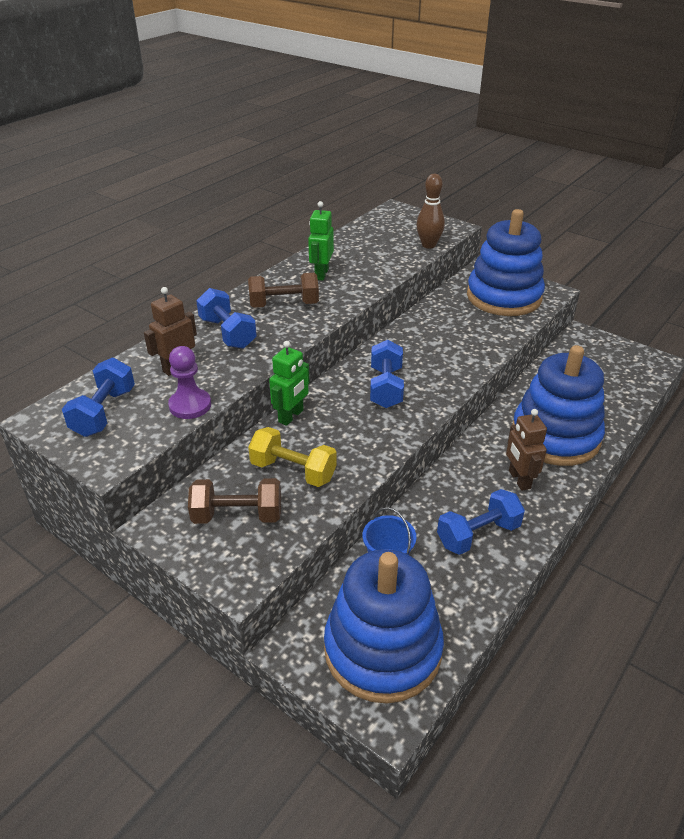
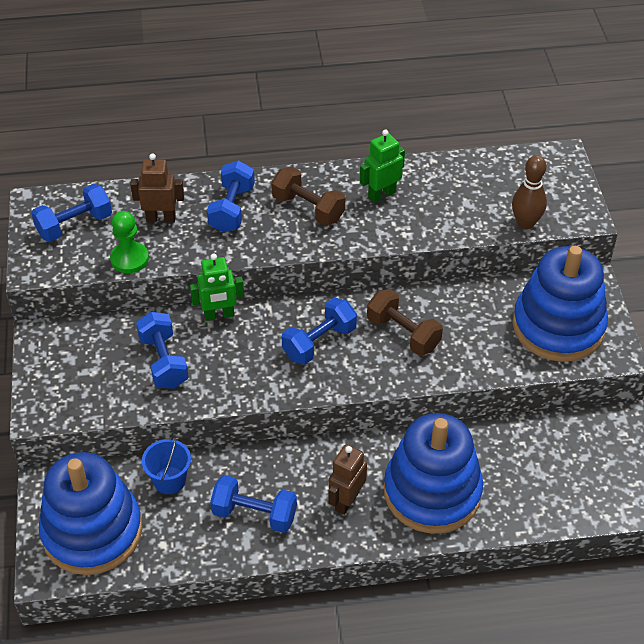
camera: 45 degrees right, 10 degrees up
purple pawn [168,346,211,419] -> green pawn [110,211,149,273]
brown dumbbell [188,478,281,524] -> brown dumbbell moved to [367,289,443,356]
yellow dumbbell [248,427,337,487] -> blue dumbbell [136,312,189,389]

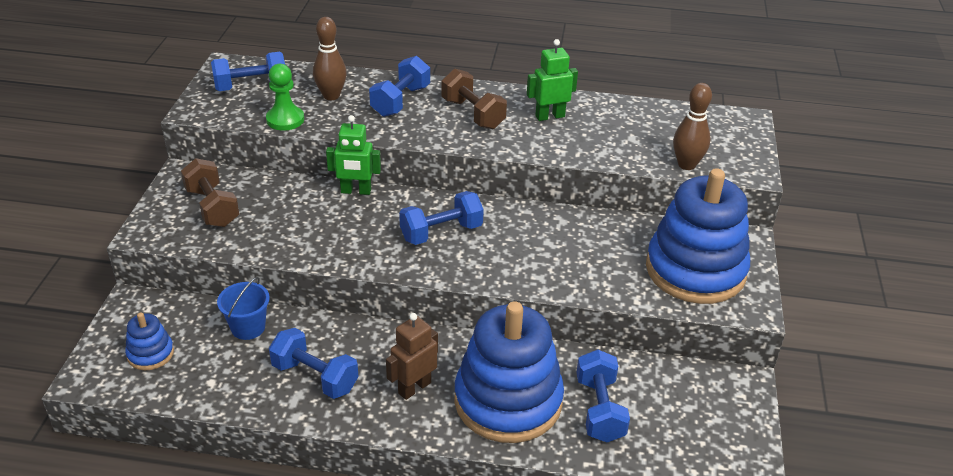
camera: 15 degrees right, 10 degrees down
blue stacking toy [39,452,142,575] -> blue stacking toy [125,312,174,370], size x0.44
brown robot [130,153,184,222] -> brown bowling pin [313,17,347,100]
blue dumbbell [136,312,189,389] -> blue dumbbell moved to [576,349,630,442]
brown dumbbell [367,289,443,356] -> brown dumbbell moved to [181,158,239,227]

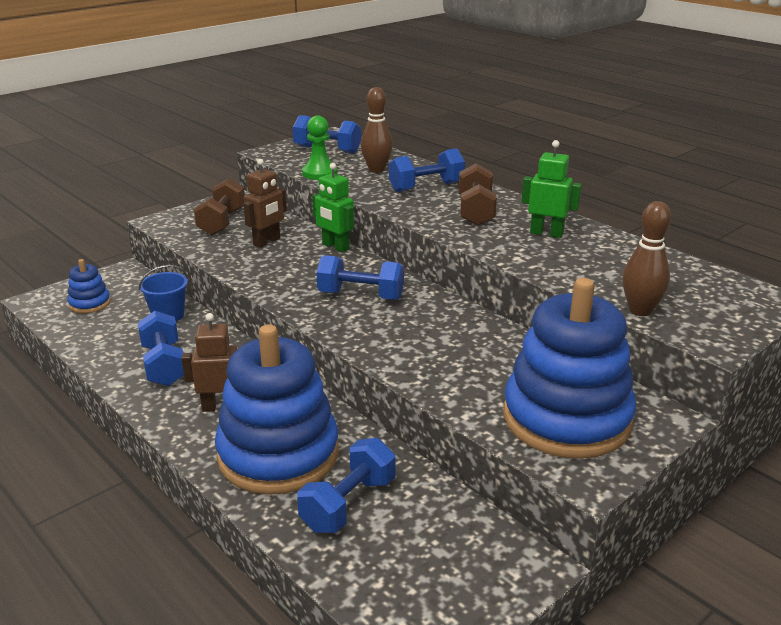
camera: 40 degrees right, 10 degrees down
none -> brown robot [243,159,287,248]

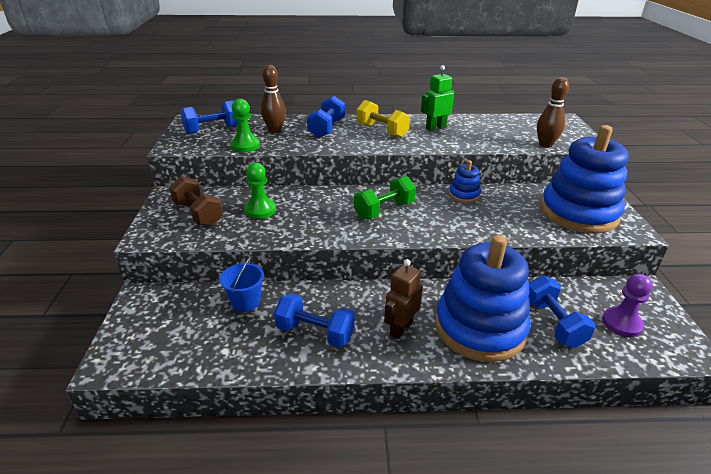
camera: 50 degrees left, 5 degrees up
blue stacking toy [67,259,111,313] -> blue stacking toy moved to [449,160,481,203]
brown robot [243,159,287,248] -> green pawn [244,162,276,219]
green robot [312,163,354,252] -> none
blue dumbbell [316,255,404,300] -> green dumbbell [354,176,416,220]
brown dumbbell [459,163,497,226] -> yellow dumbbell [356,100,410,138]
none -> purple pawn [602,274,653,337]

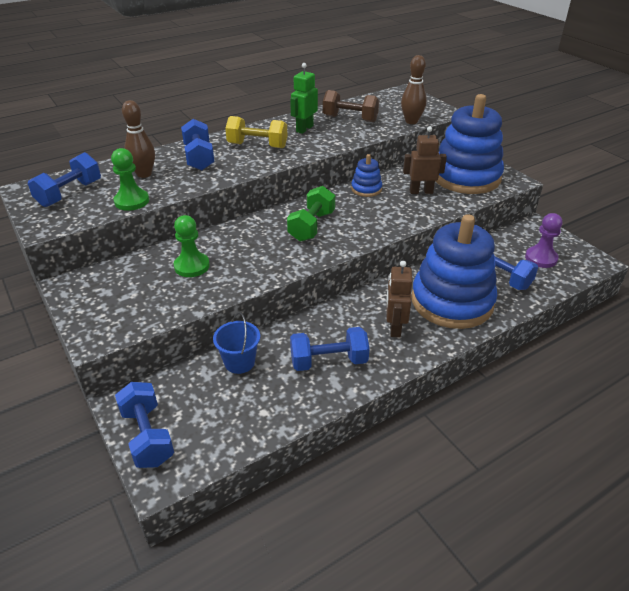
camera: 30 degrees left, 5 degrees up
brown dumbbell [169,176,223,226] -> brown dumbbell moved to [323,90,379,122]
none -> blue dumbbell [115,382,174,468]
none -> brown robot [403,126,447,194]

